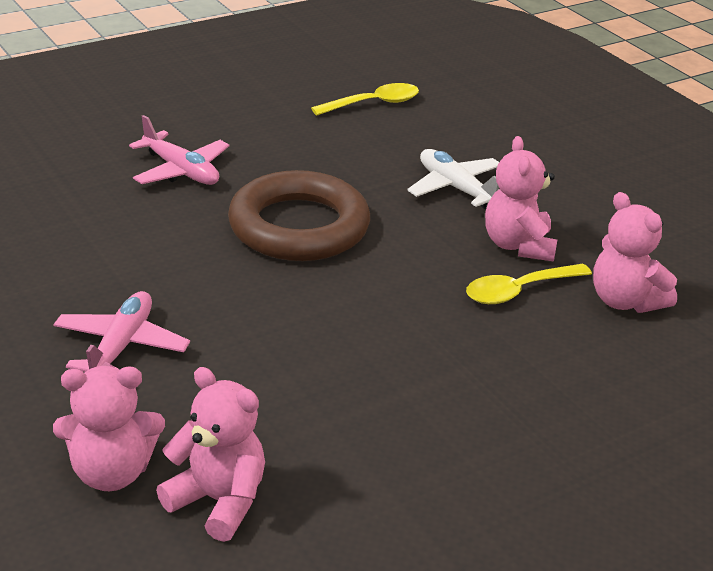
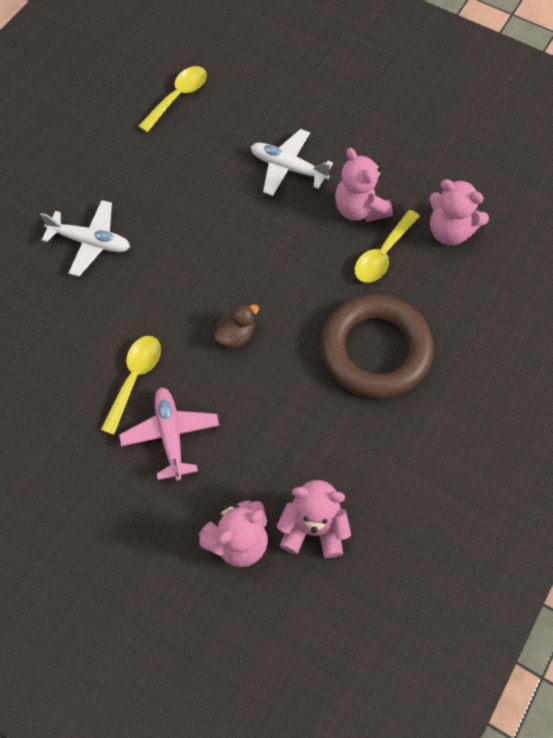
camera: 25 degrees left, 30 degrees up
pink plane [129,115,229,185] -> white plane [40,200,130,276]
brown ring [228,170,370,261] -> brown ring moved to [321,295,434,399]
none -> yellow spoon [101,336,161,435]
none -> brown duck [214,304,259,348]

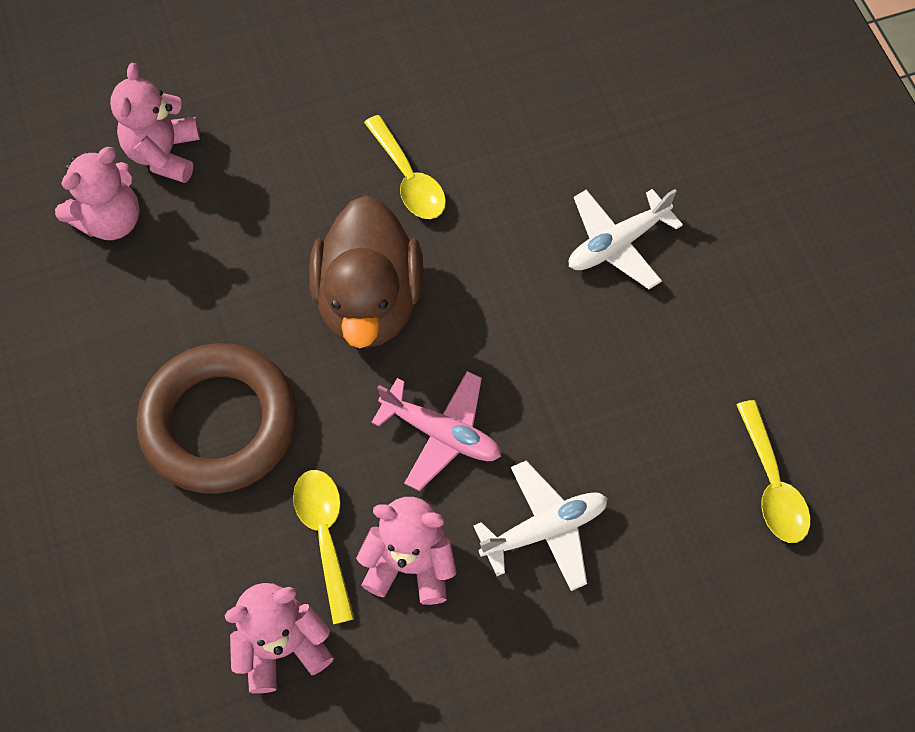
camera: 130 degrees right, 0 degrees up
pink plane [119,387,219,481] -> pink plane moved to [372,371,501,491]
brown duck [214,304,259,348] -> brown duck [309,196,424,348], size x2.38

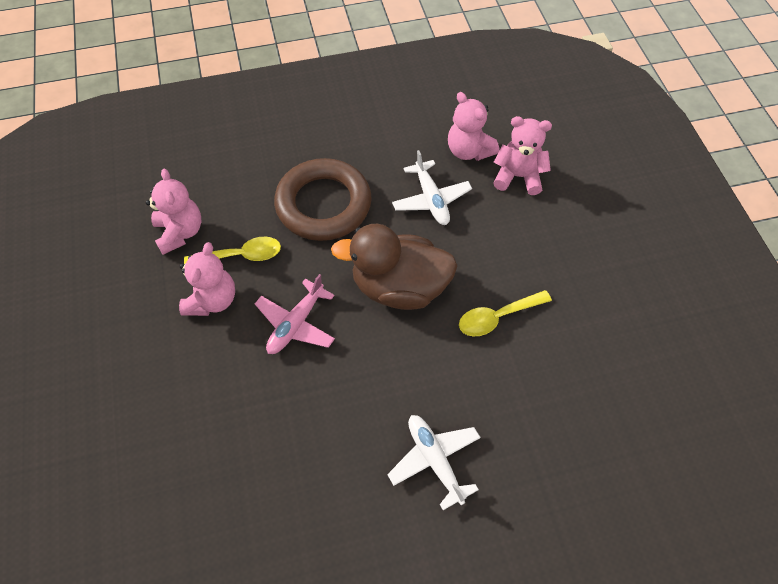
camera: 95 degrees right, 5 degrees down
white plane [474,461,608,591] -> white plane moved to [392,150,472,225]
yellow spoon [737,400,810,543] -> none

